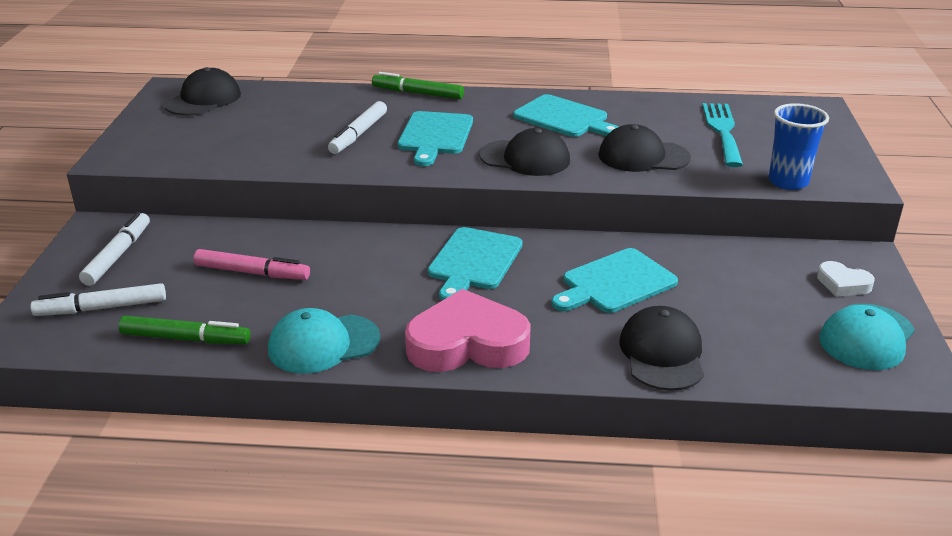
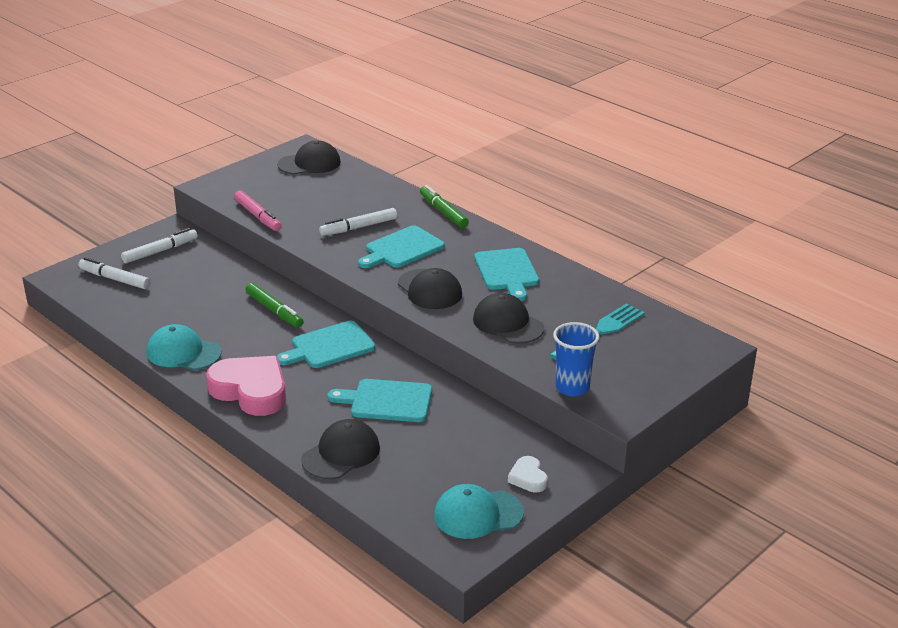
camera: 40 degrees right, 0 degrees up
green marker [119,316,251,344] -> green marker moved to [245,283,304,328]
pink marker [193,249,310,280] -> pink marker moved to [234,190,282,231]

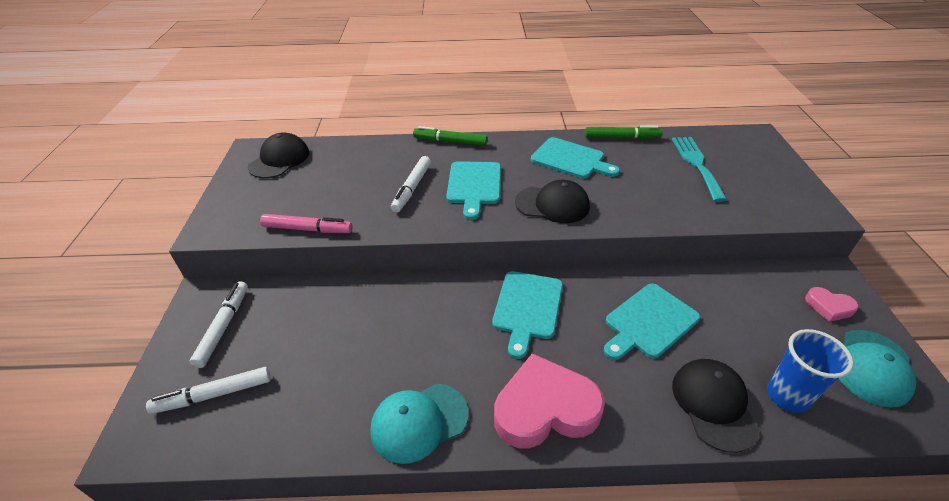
camera: 45 degrees left, 10 degrees up
green marker [245,283,304,328] -> green marker moved to [585,125,663,139]
black cap [473,293,544,344] -> none
white heart [508,456,548,493] -> pink heart [805,287,859,322]
blue cup [553,322,599,396] -> blue cup moved to [767,329,853,413]

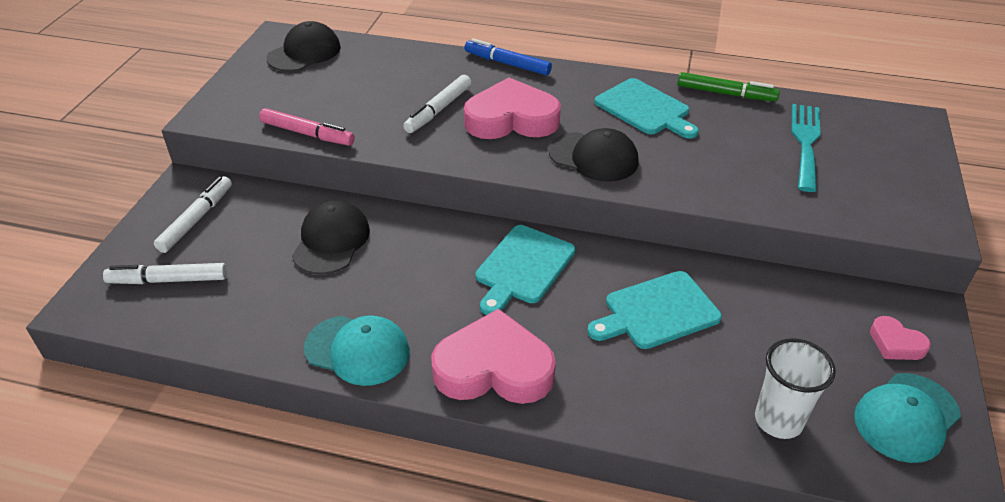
camera: 15 degrees right, 0 degrees up
turquoise cap [370,384,469,464] -> turquoise cap turned 150 degrees counterclockwise [304,315,410,386]
green marker [413,126,488,146] -> blue marker [465,38,552,75]
turquoise cutting board [446,161,501,220] -> pink heart [464,77,561,139]
black cap [672,359,760,453] -> black cap moved to [292,200,370,274]
blue cup [767,329,853,413] -> white cup [755,338,836,439]

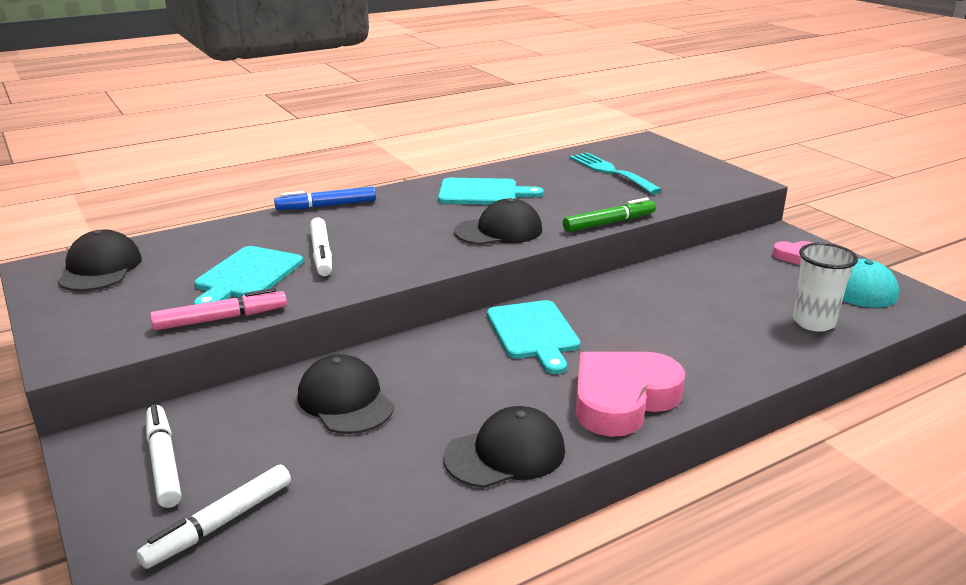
camera: 45 degrees left, 15 degrees down
turquoise cap [304,315,410,386] -> black cap [444,406,565,488]
pink heart [464,77,561,139] -> none
turquoise cutting board [587,271,722,349] -> turquoise cutting board moved to [194,246,303,305]
green marker [677,72,780,101] -> green marker moved to [563,198,656,232]

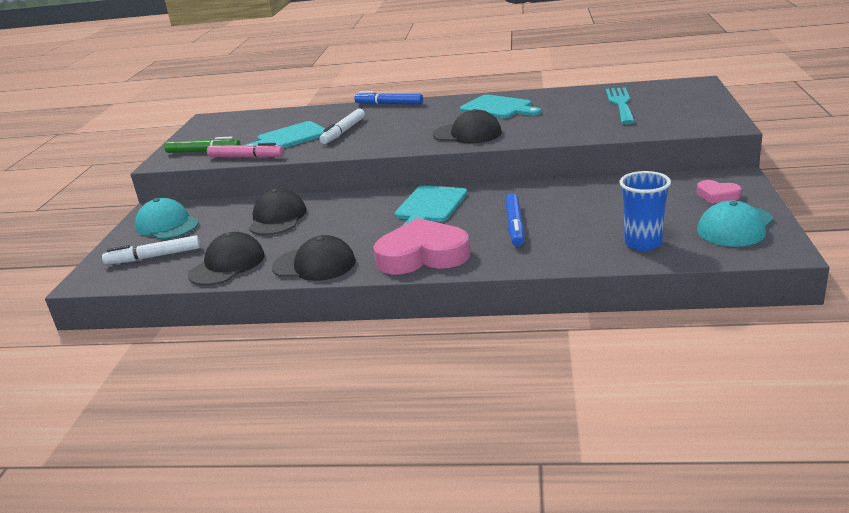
camera: 40 degrees right, 0 degrees up
black cap [57,230,142,291] -> black cap moved to [188,232,265,286]
white marker [146,404,181,508] -> turquoise cap [135,198,199,240]
green marker [563,198,656,232] -> green marker moved to [164,137,240,153]
white cup [793,243,858,332] -> blue cup [620,171,671,251]
none -> blue marker [505,194,524,247]

